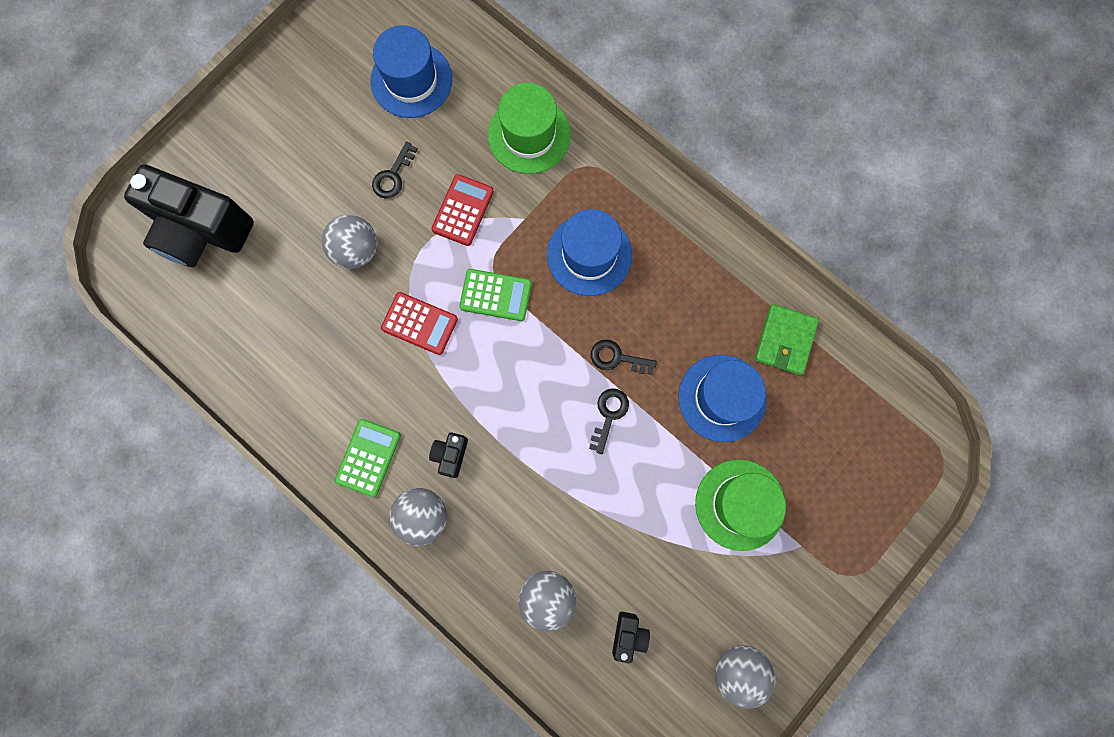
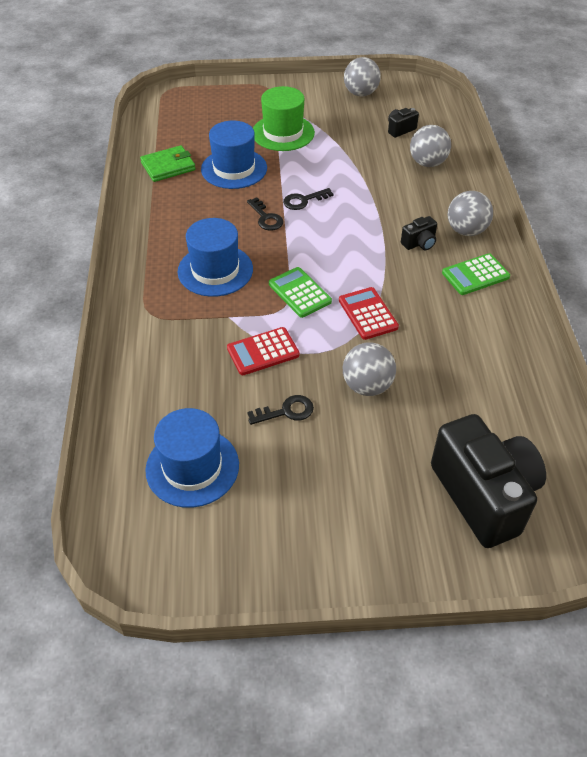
camera: 135 degrees left, 30 degrees down
green hat [488,83,571,174] -> none

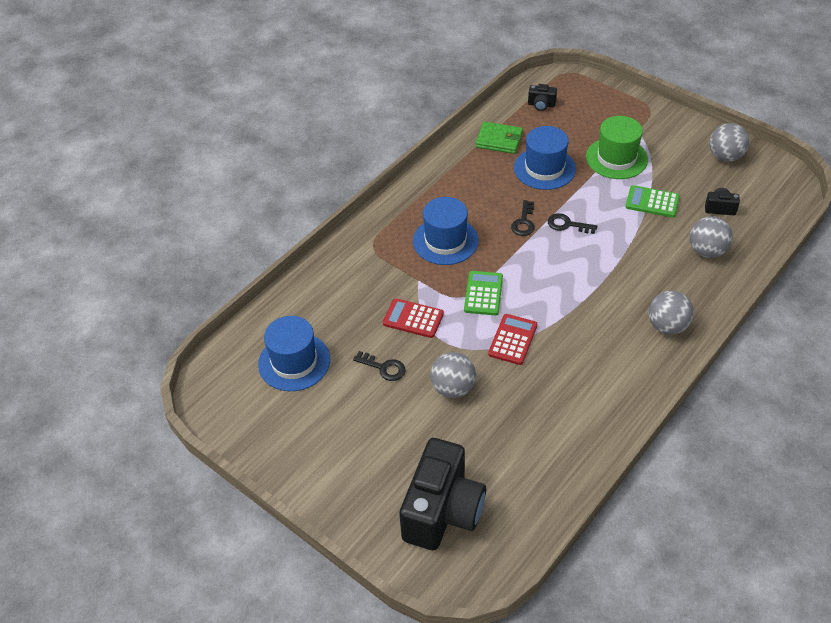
camera: 45 degrees right, 0 degrees up
black camera [401,216,437,250] -> black camera moved to [528,84,557,111]
green calculator [442,253,510,295] -> green calculator moved to [625,185,680,218]

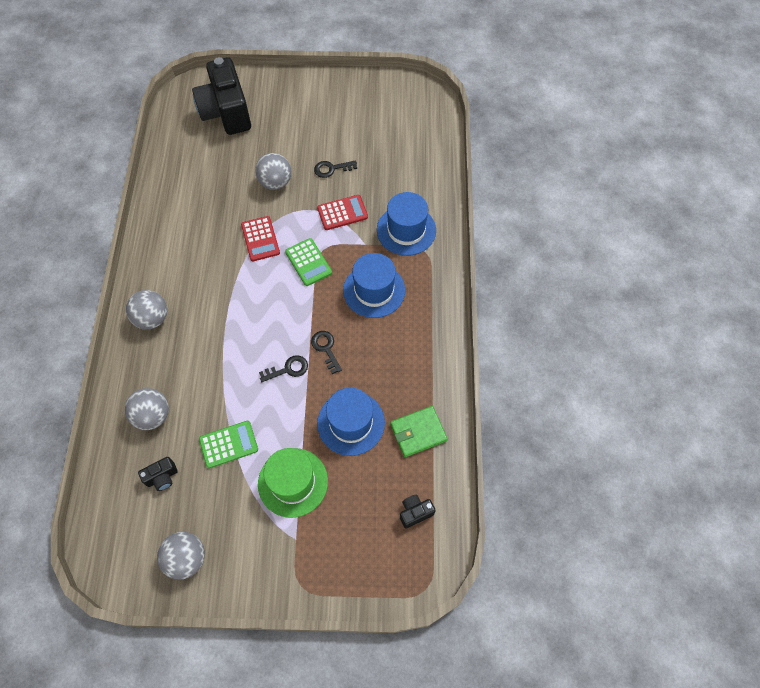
camera: 140 degrees right, 15 degrees up
blue hat [258,316,330,391] -> blue hat moved to [377,192,436,256]

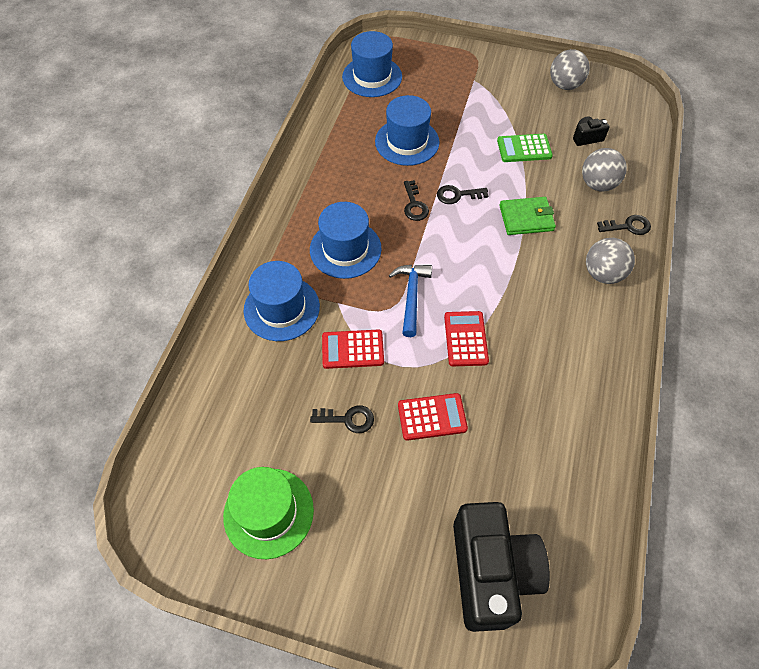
camera: 165 degrees left, 5 degrees down
grey ball [255,153,292,190] -> red calculator [398,393,468,441]
green hat [258,448,328,518] -> green hat moved to [223,467,314,559]
green calculator [285,238,332,286] -> blue hammer [389,265,432,337]
green wallet [390,406,448,457] -> green wallet moved to [500,197,556,235]
black camera [400,494,436,529] -> blue hat [342,31,402,97]
none -> black key [597,215,651,235]

